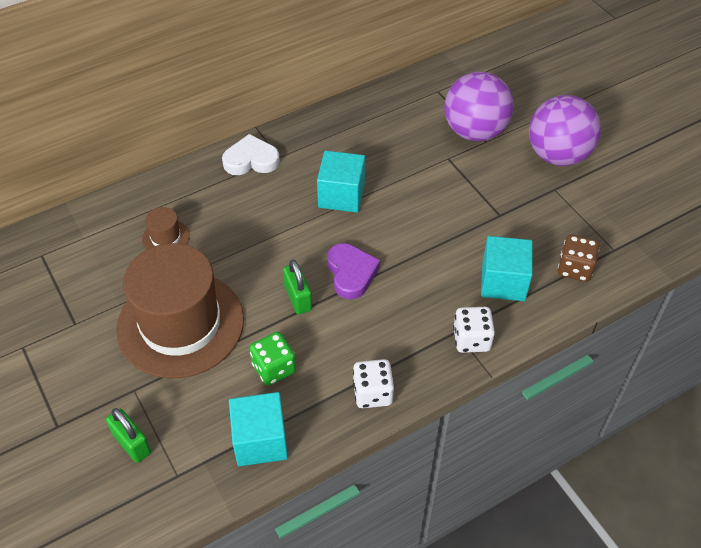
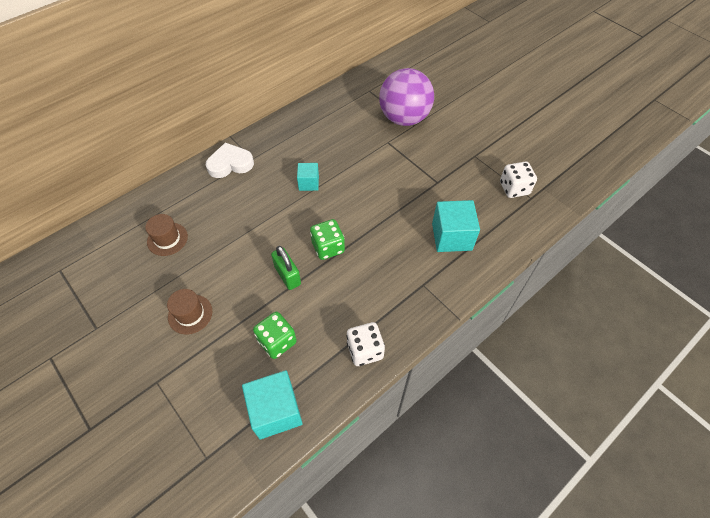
camera: 10 degrees left, 5 degrees up
green padlock [106,408,151,463] -> none
brown hat [116,243,244,378] -> brown hat [167,289,212,334], size x0.40
turquoise cube [317,151,365,213] -> turquoise cube [297,163,319,191], size x0.59
purple heart [327,243,380,299] -> green dice [310,219,345,260]
white dice [453,307,495,353] -> white dice moved to [500,162,537,198]
purple ball [529,95,601,166] -> none
brown dice [558,234,600,282] -> none

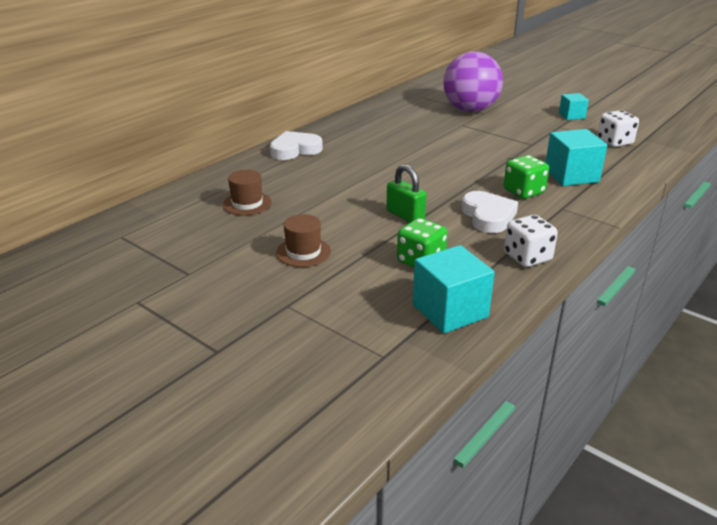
camera: 10 degrees left, 25 degrees down
turquoise cube [297,163,319,191] -> turquoise cube moved to [559,93,589,120]
green dice [310,219,345,260] -> green dice moved to [504,155,549,199]
none -> white heart [462,191,518,233]

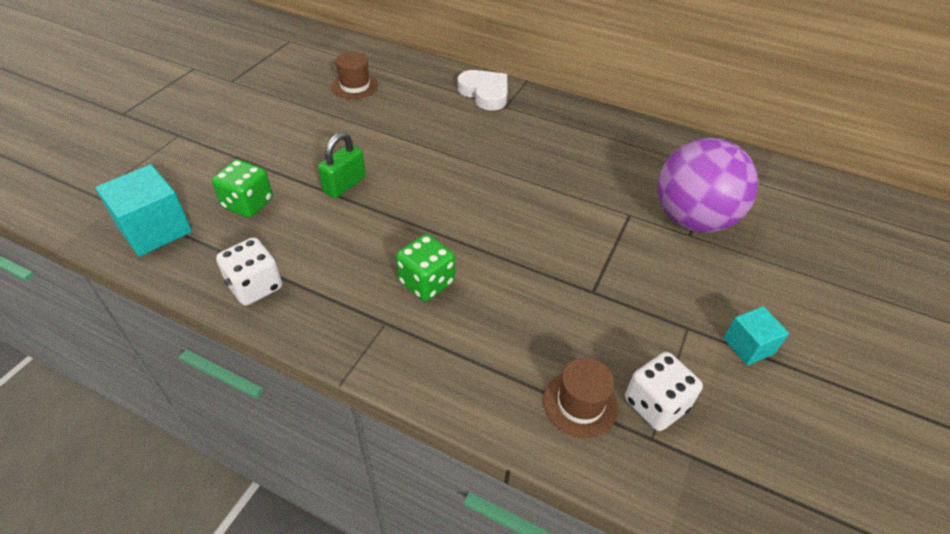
camera: 75 degrees right, 15 degrees up
brown hat [276,214,331,267] -> brown hat moved to [543,358,618,438]
white heart [462,191,518,233] -> none
turquoise cube [545,129,607,186] -> none

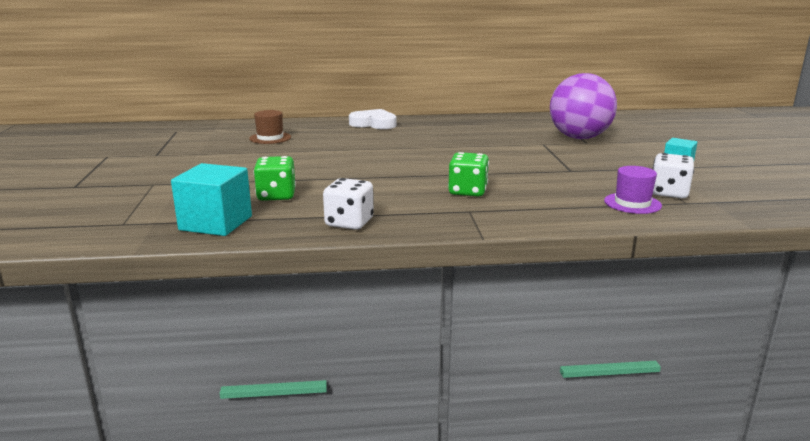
camera: 30 degrees left, 25 degrees down
green padlock [318,132,366,198] -> none
brown hat [543,358,618,438] -> purple hat [604,166,662,214]

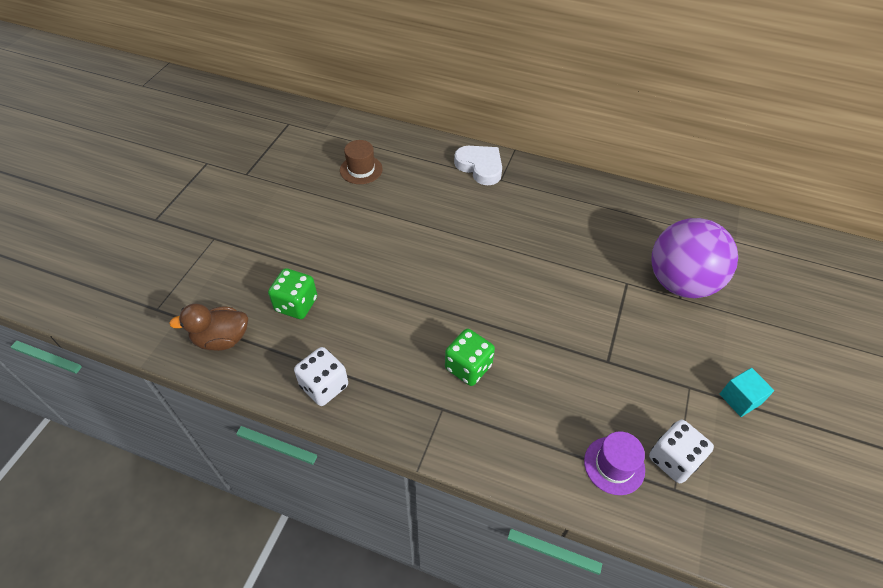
camera: 25 degrees right, 30 degrees up
turquoise cube [171,163,252,236] -> brown duck [169,303,248,351]

